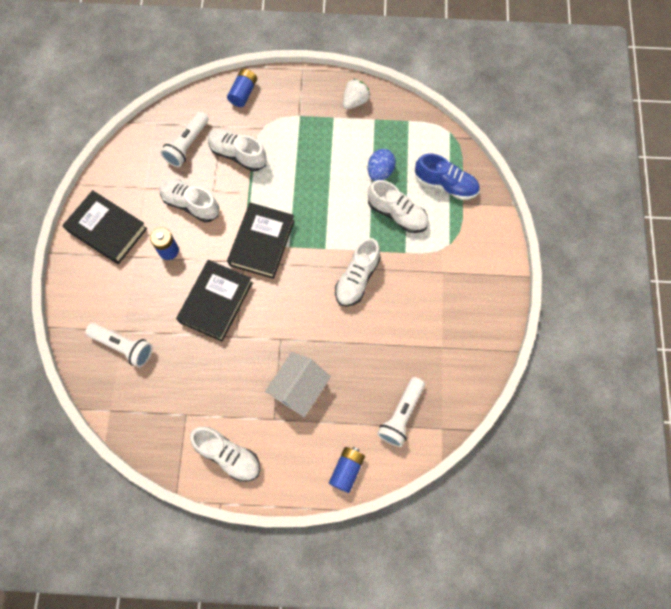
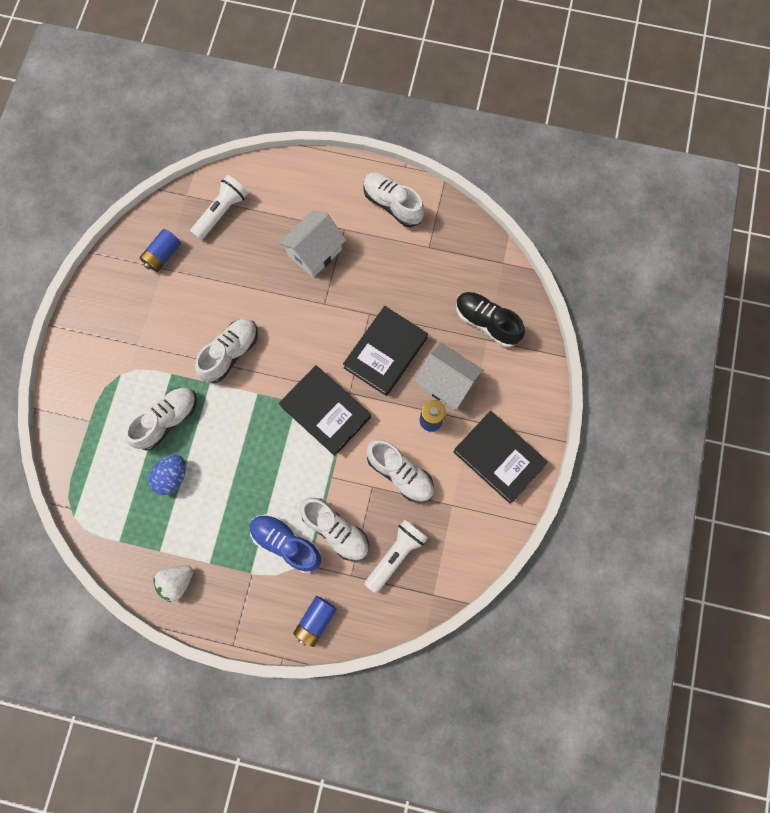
camera: 170 degrees left, 5 degrees up
white flashlight [85,323,153,367] -> black shoe [456,292,525,347]
black book [227,203,295,279] -> black book turned 75 degrees counterclockwise [279,365,371,456]
blue battery [329,447,365,493] -> blue battery moved to [139,229,181,272]
white shoe [368,180,429,233] -> white shoe turned 90 degrees clockwise [125,387,197,451]
blue shoe [415,153,480,200] -> blue shoe moved to [250,514,321,573]
none -> white house [414,343,483,409]

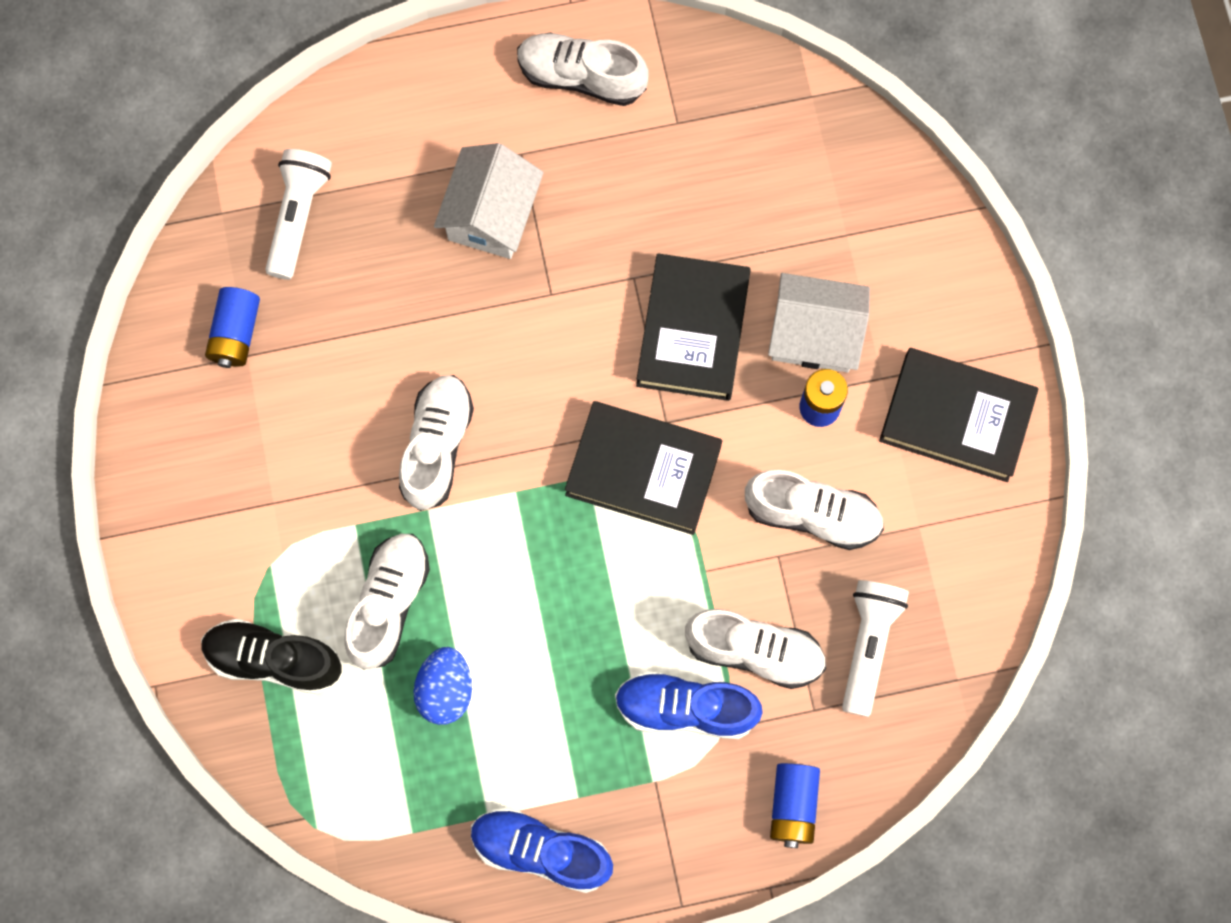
camera: 25 degrees left, 0 degrees up
white strawberry [153,565,193,602] -> blue shoe [471,807,613,893]
black shoe [456,292,525,347] -> black shoe moved to [201,619,342,695]

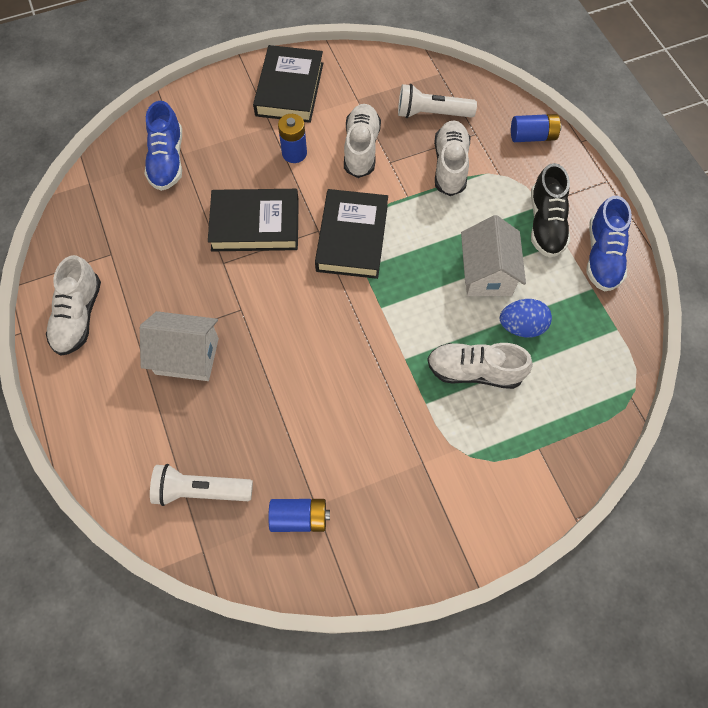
camera: 100 degrees left, 10 degrees down
black shoe [201,619,342,695] -> black shoe moved to [531,163,570,258]
white shoe [399,375,474,511] -> none
blue shoe [615,671,763,739] -> blue shoe moved to [145,101,182,191]
white house [768,273,870,372] -> white house moved to [461,215,526,296]

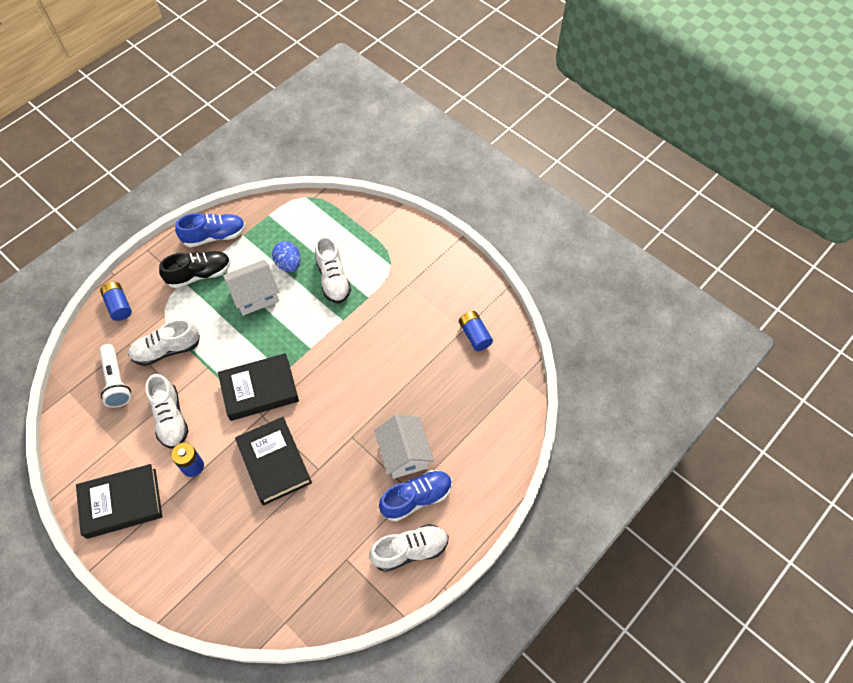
camera: 115 degrees left, 5 degrees down
blue shoe [145,101,182,191] -> blue shoe moved to [379,470,452,522]
white flashlight [150,464,253,506] -> none
white shoe [344,104,381,178] -> white shoe turned 90 degrees counterclockwise [145,374,189,449]

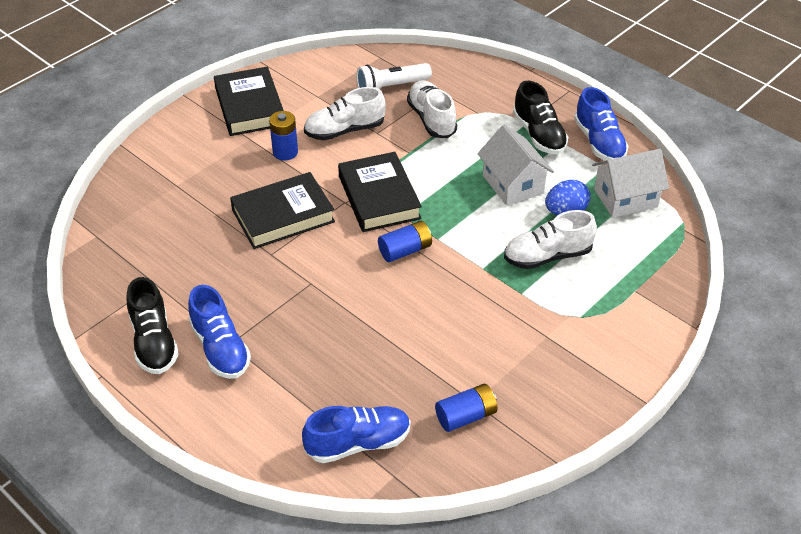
camera: 90 degrees right, 15 degrees down
blue battery [100,282,132,321] -> blue battery moved to [378,221,432,262]
white shoe [369,524,449,572] -> black shoe [126,277,179,374]
white house [374,414,434,479] -> white house moved to [592,149,669,218]
none -> blue shoe [302,406,410,463]

